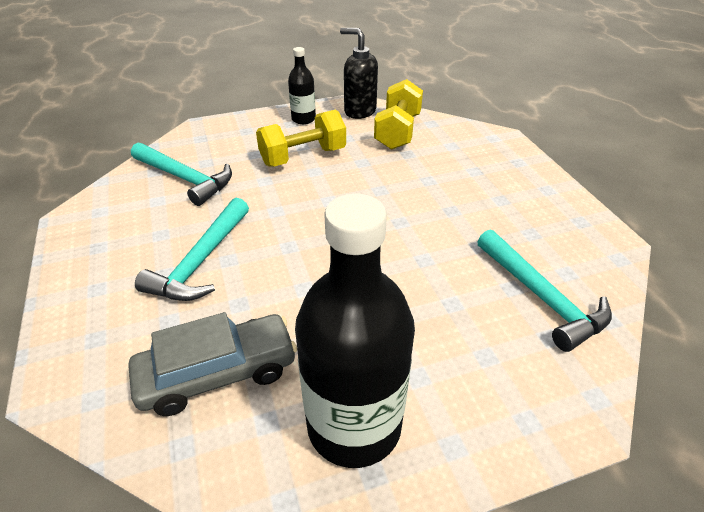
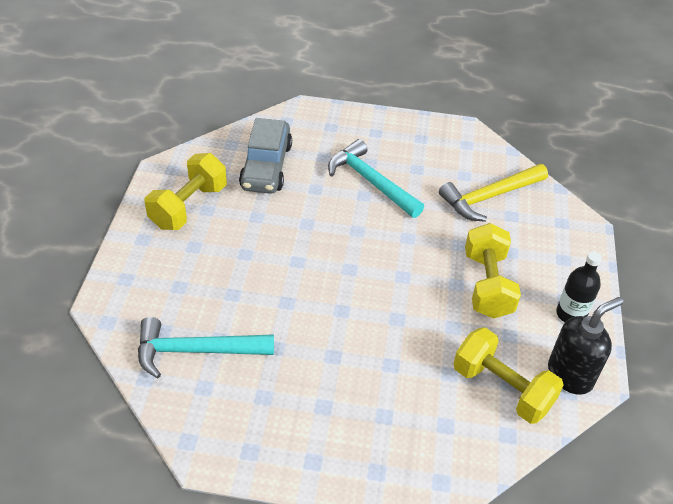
camera: 115 degrees right, 5 degrees up
turquoise hammer [131,143,232,206] -> yellow hammer [439,164,548,222]
black bottle [295,193,415,468] -> yellow dumbbell [145,153,227,230]

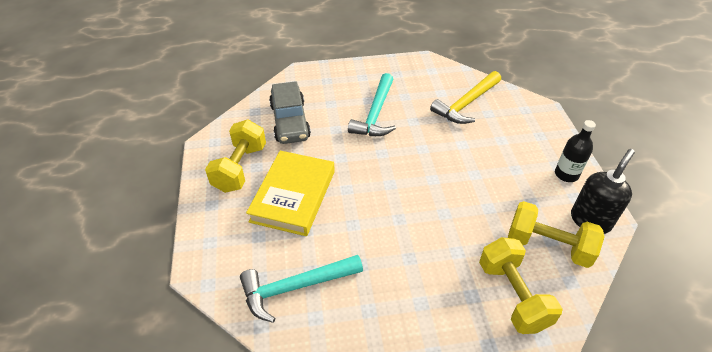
camera: 15 degrees left, 0 degrees up
turquoise hammer [328,139,424,218] -> turquoise hammer turned 105 degrees counterclockwise [348,73,396,136]
yellow dumbbell [465,223,521,319] -> yellow dumbbell moved to [479,237,563,334]
none -> yellow book [246,151,335,236]

